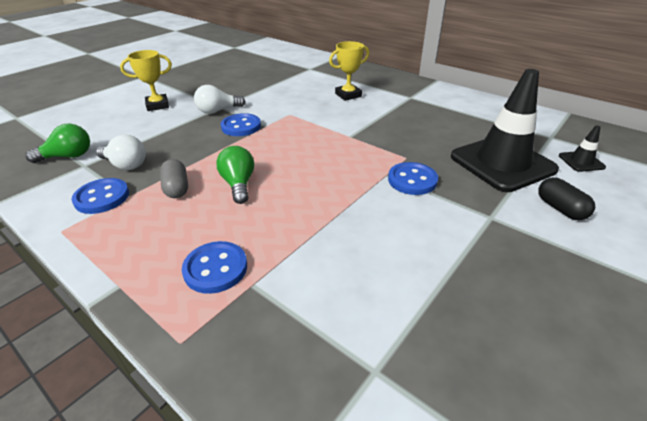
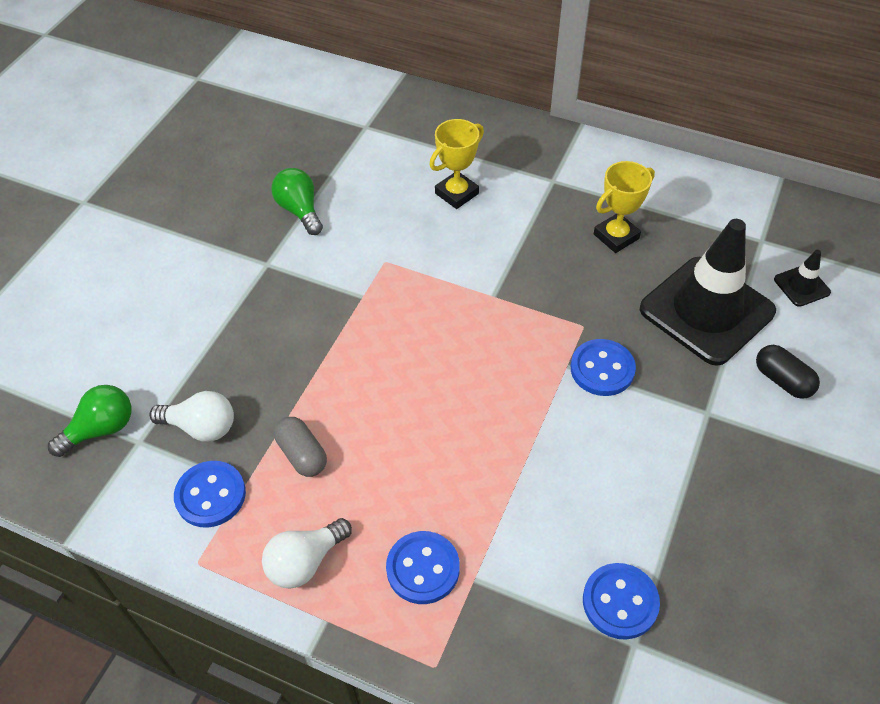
camera: 15 degrees left, 15 degrees up
yellow trophy [120,50,172,111] -> yellow trophy moved to [594,161,655,253]
white light bulb [194,85,245,114] -> white light bulb moved to [262,518,352,589]
green light bulb [216,146,254,204] -> green light bulb moved to [271,168,323,235]
blue button [221,113,261,136] -> blue button moved to [583,563,660,640]

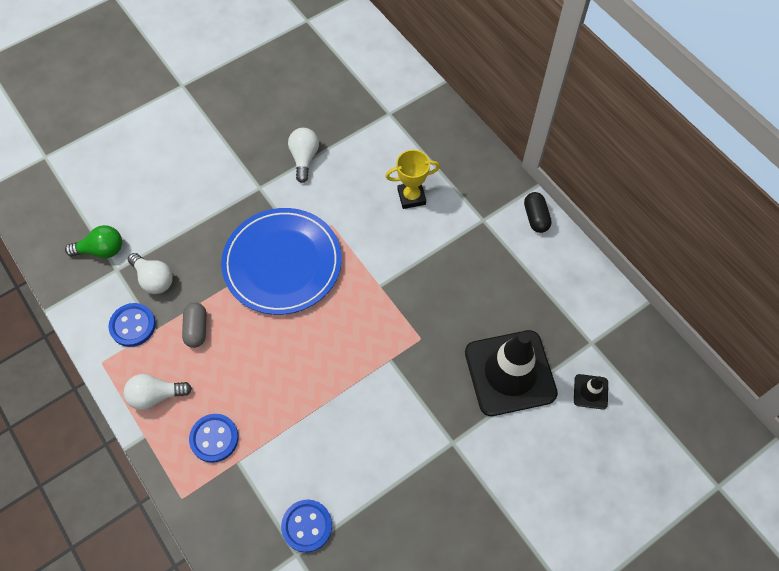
camera: 30 degrees right, 10 degrees up
green light bulb [271,168,323,235] -> white light bulb [288,128,319,183]
blue button [571,339,636,396] -> none
yellow trophy [594,161,655,253] -> none
black capsule [756,345,820,399] -> black capsule moved to [524,192,552,233]
none -> blue plate [221,208,342,315]

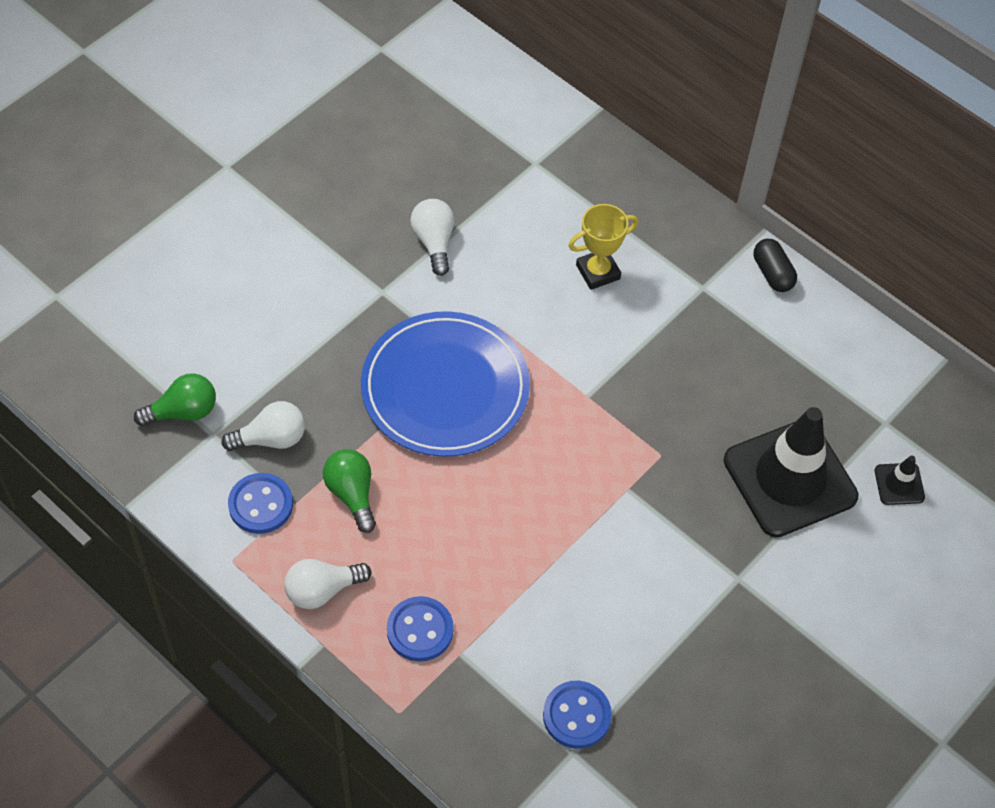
camera: 15 degrees left, 5 degrees down
white light bulb [128,253,173,294] -> white light bulb turned 45 degrees counterclockwise [222,401,305,451]
grey capsule [182,302,206,348] -> green light bulb [323,449,376,533]

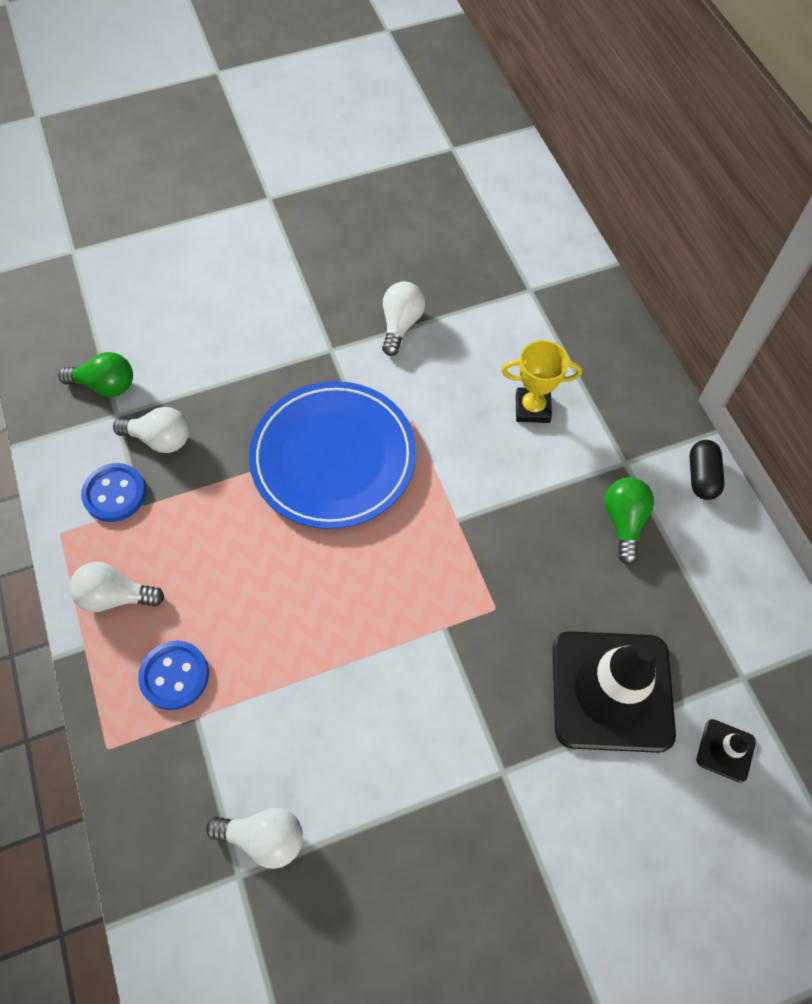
camera: 30 degrees right, 5 degrees up
green light bulb [323,449,376,533] -> green light bulb moved to [605,477,654,565]
blue button [543,681,612,749] -> white light bulb [206,808,303,869]

